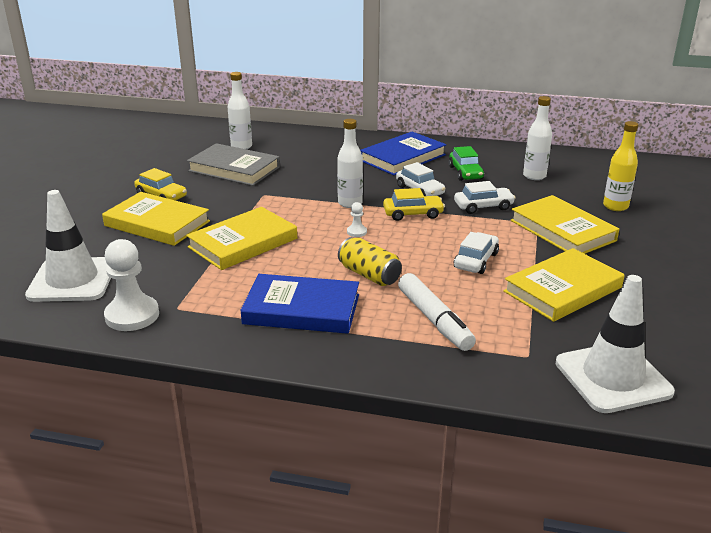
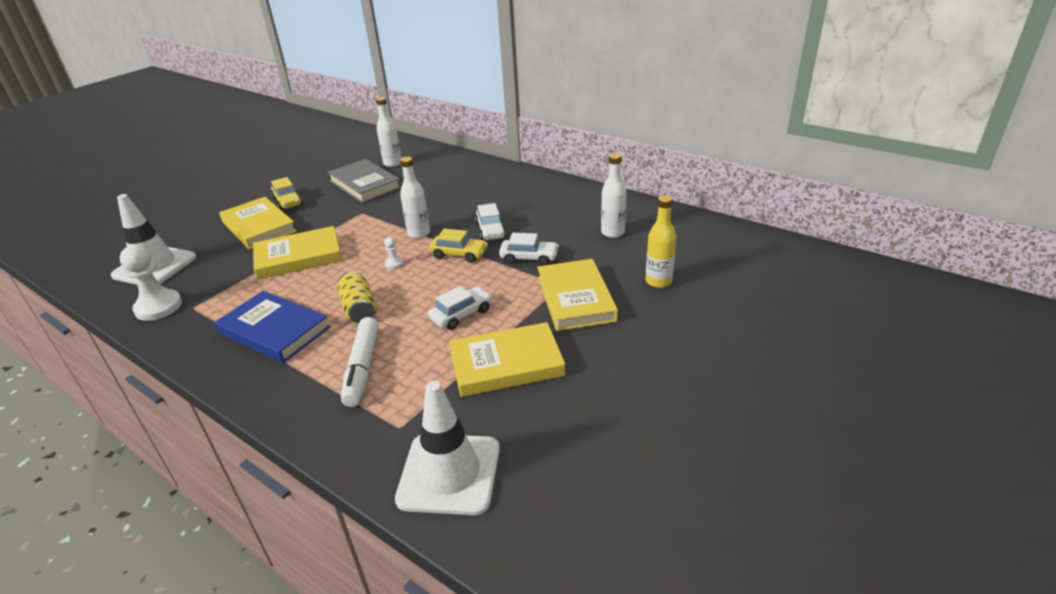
camera: 25 degrees right, 5 degrees up
blue book [360,132,446,175] -> none
green car [449,146,484,181] -> none

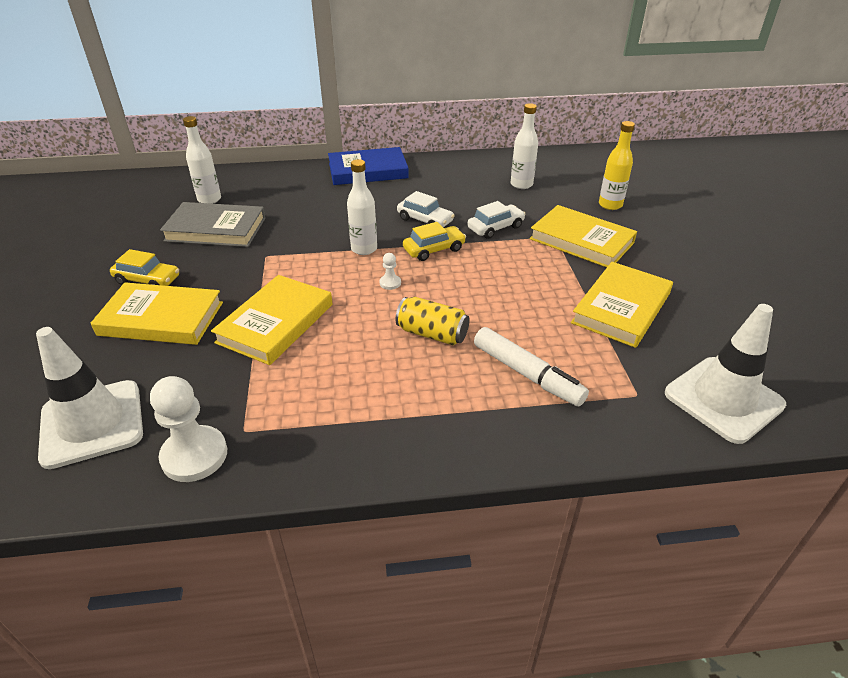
camera: 45 degrees left, 5 degrees up
blue book [215,291,330,363] -> blue book moved to [328,147,409,185]
white car [428,286,492,330] -> none

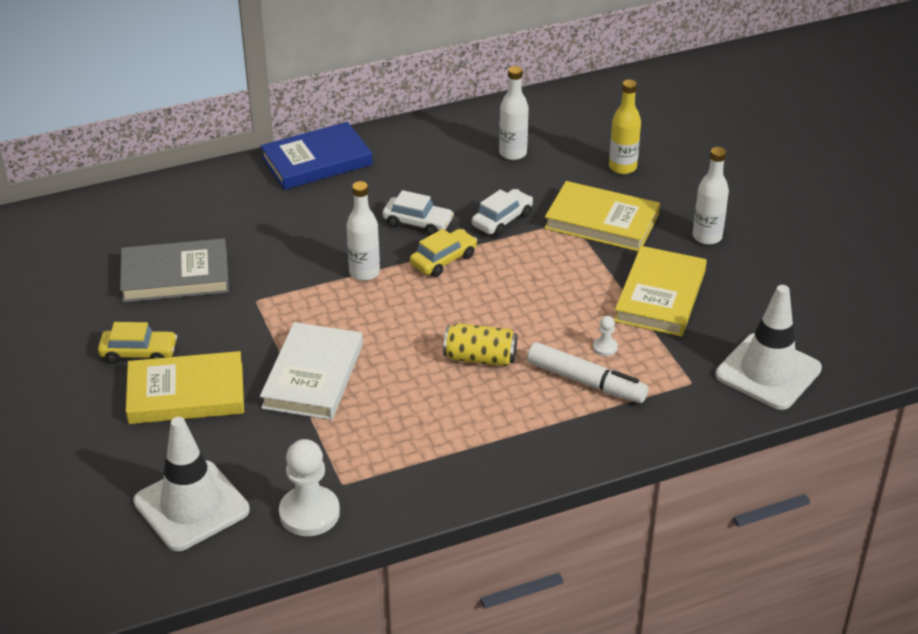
camera: 15 degrees left, 0 degrees up
white bottle [183,116,221,204] -> white bottle moved to [693,147,729,245]
yellow book [211,275,333,365] -> white book [260,322,363,420]
white pawn [380,253,401,290] -> white pawn moved to [593,316,618,356]

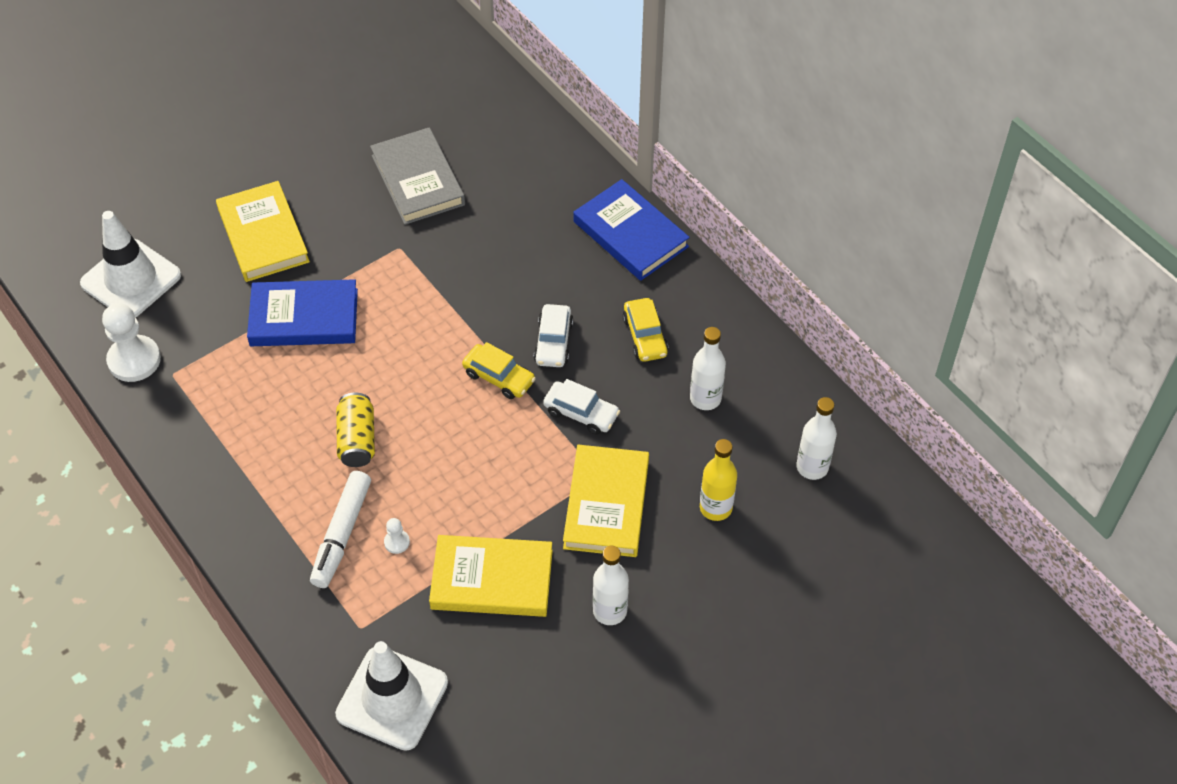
camera: 75 degrees right, 15 degrees up
yellow car [98,322,177,364] -> yellow car moved to [623,298,668,362]
white book [260,322,363,420] -> blue book [247,279,358,346]
white bottle [346,181,380,281] -> white bottle moved to [796,397,837,480]

